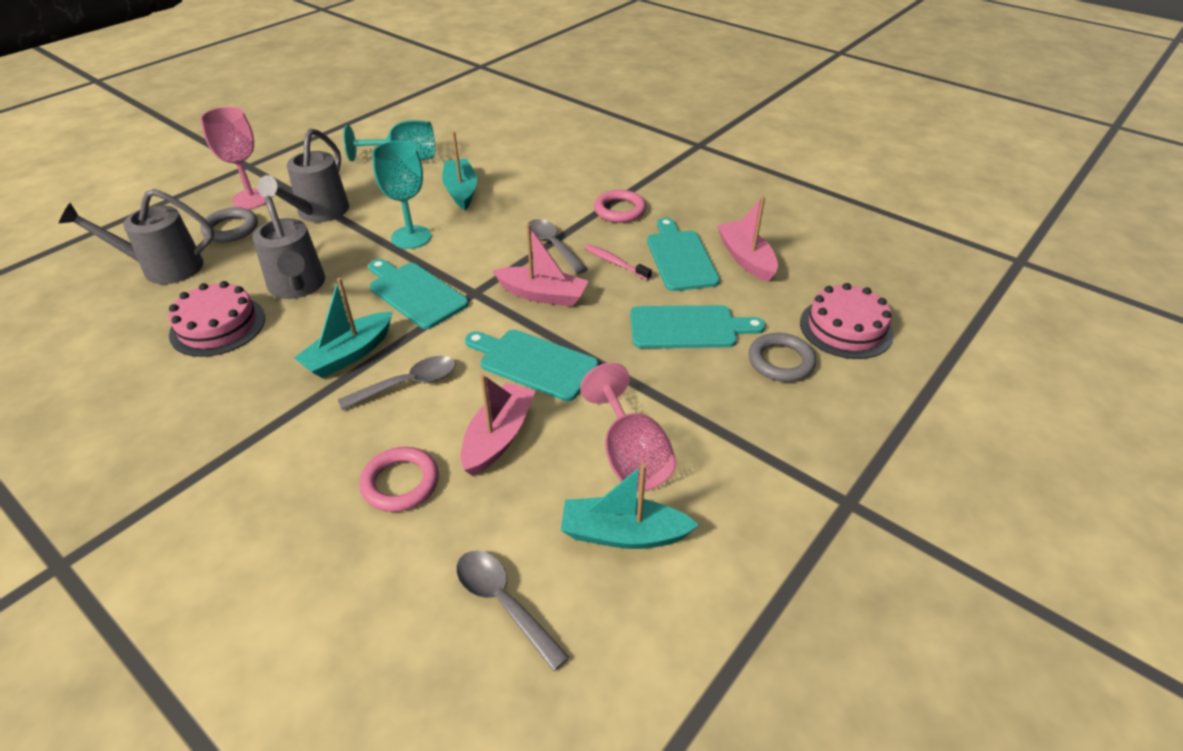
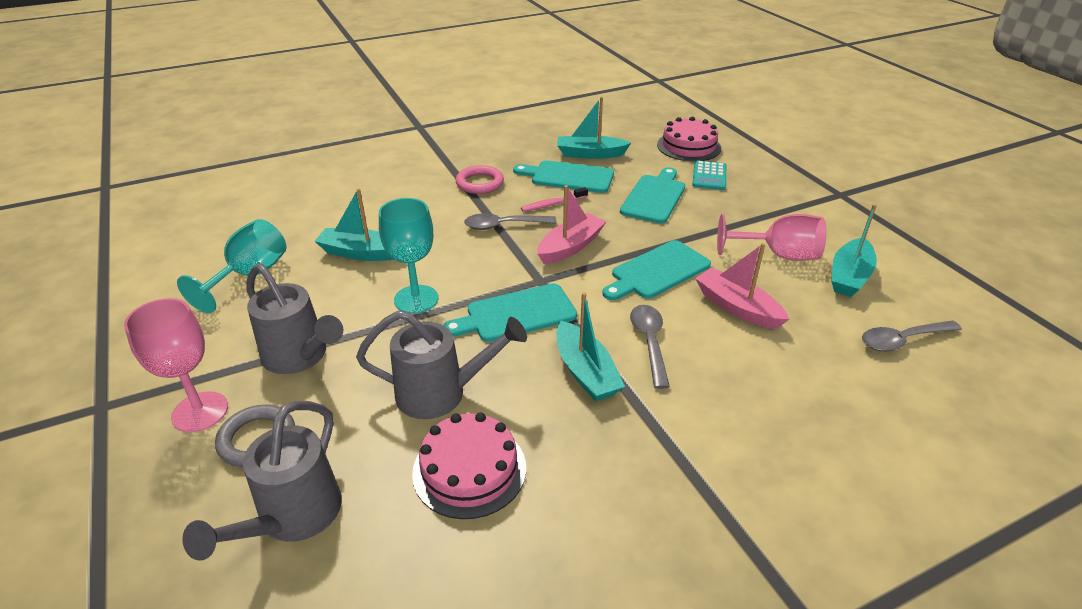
camera: 65 degrees left, 5 degrees down
pink ring [359,447,439,512] -> none
pink boat [717,196,778,282] -> turquoise boat [557,97,631,159]
grey ring [748,333,816,382] -> turquoise calculator [692,160,726,190]

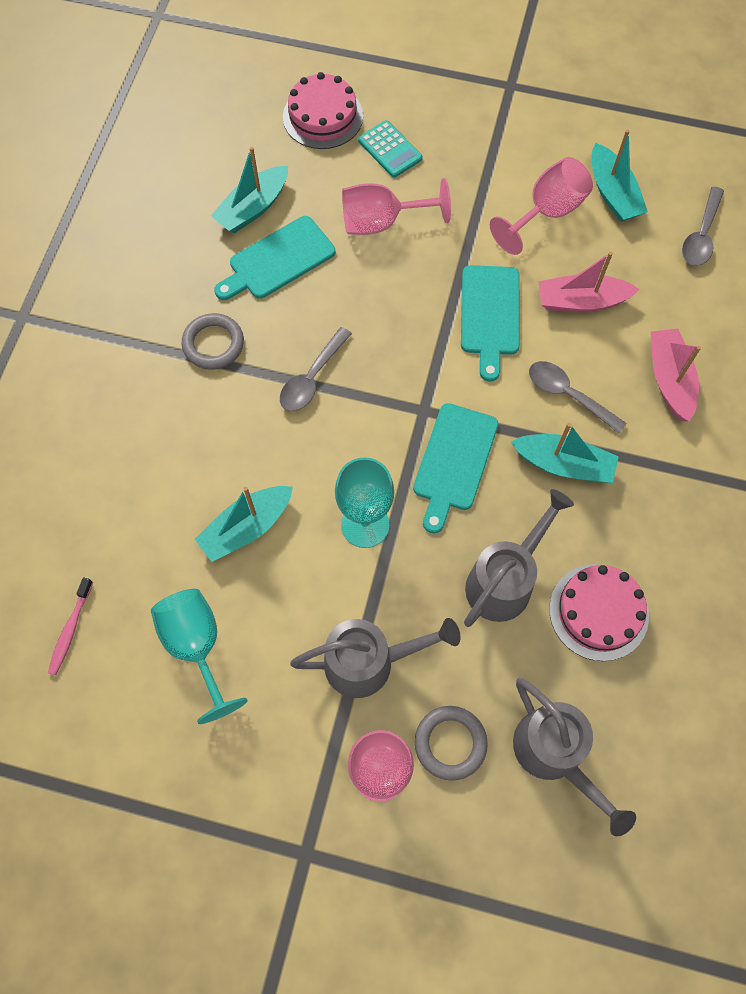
camera: 50 degrees left, 30 degrees up
pink ring [456,165,504,194] -> grey ring [182,313,244,370]
pink toothbrush [521,187,588,212] -> pink toothbrush moved to [48,577,93,675]
pink boat [537,185,607,264] -> pink boat moved to [651,329,701,422]
turquoise cutting board [620,167,685,224] -> pink goblet [342,178,451,235]

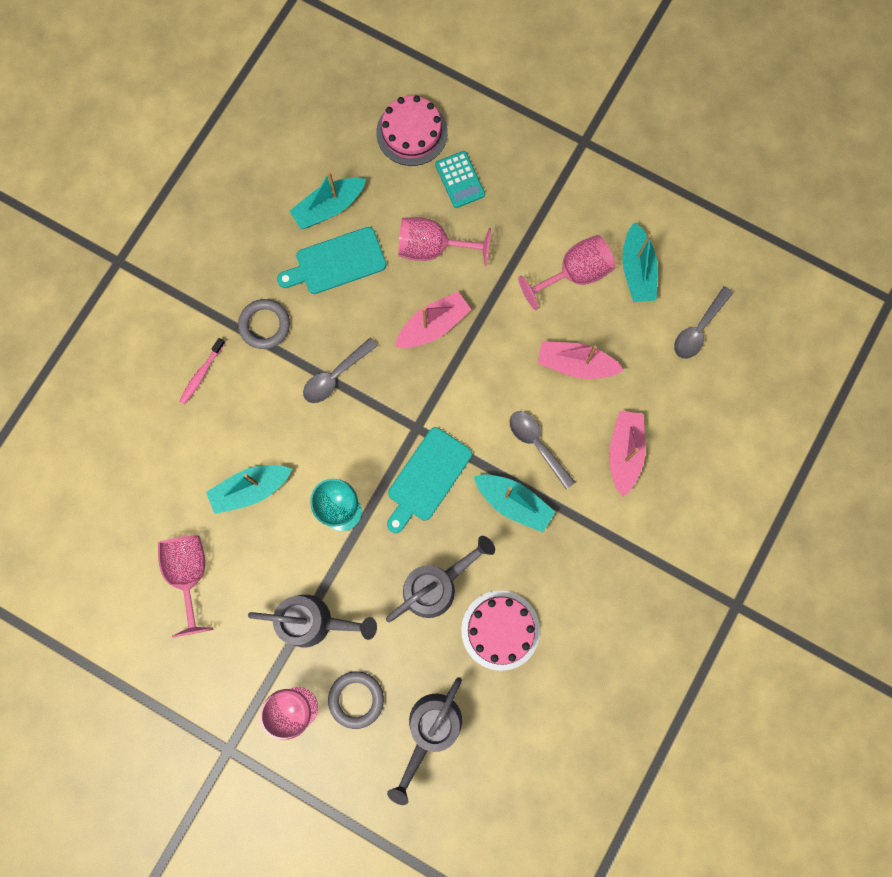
camera: 15 degrees right, 10 degrees up
pink toothbrush [48,577,93,675] -> pink toothbrush moved to [180,338,225,404]
turquoise goblet [151,589,248,724] -> pink goblet [158,535,213,638]
turquoise cutting board [461,265,520,382] -> none
grey watering can [513,678,636,836] -> grey watering can turned 45 degrees clockwise [387,677,462,805]
none -> pink boat [395,292,471,348]

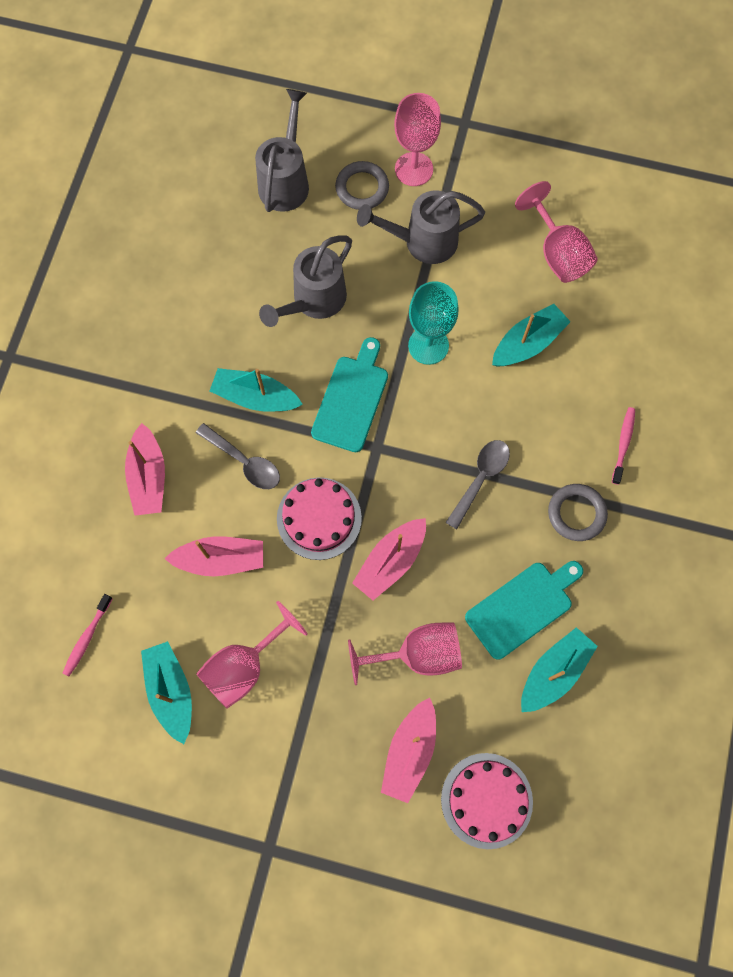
camera: 165 degrees right, 5 degrees down
turquoise calculator [435,151,485,208] -> pink boat [381,698,436,803]
pink cake [461,590,540,671] -> pink cake moved to [277,477,362,560]
grey spoon [674,286,733,359] -> pink toothbrush [63,594,113,676]

